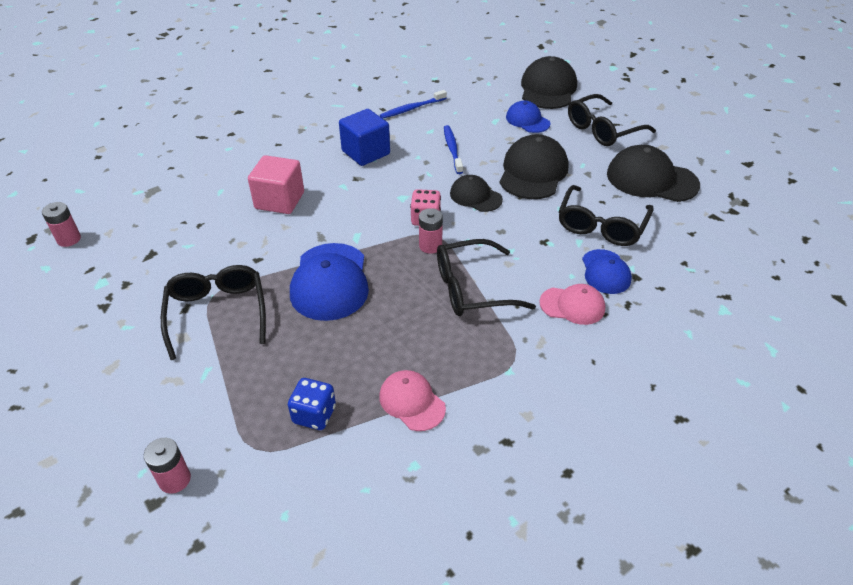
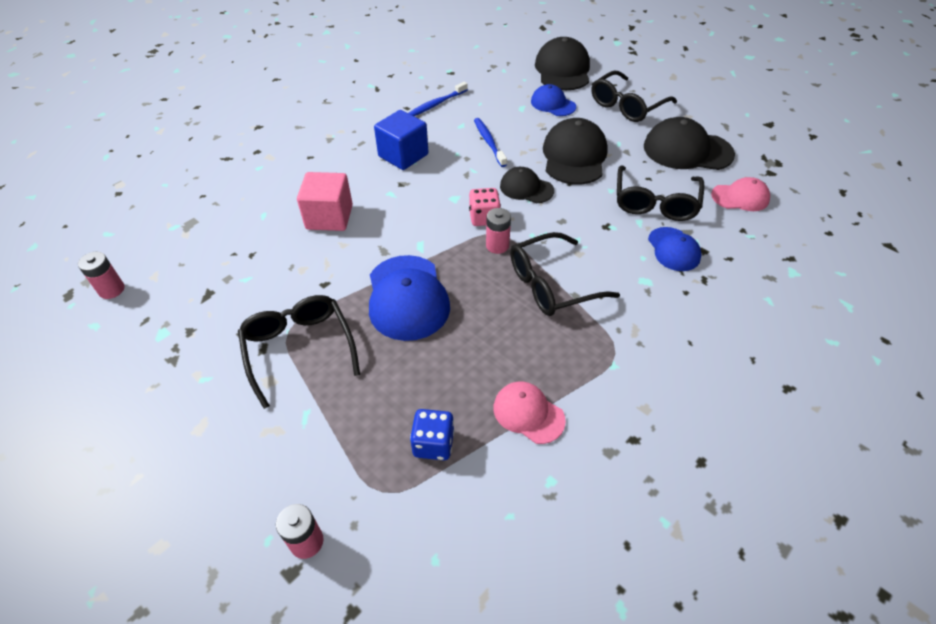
camera: 10 degrees left, 5 degrees up
pink cap [540,284,605,325] -> pink cap moved to [711,177,770,211]

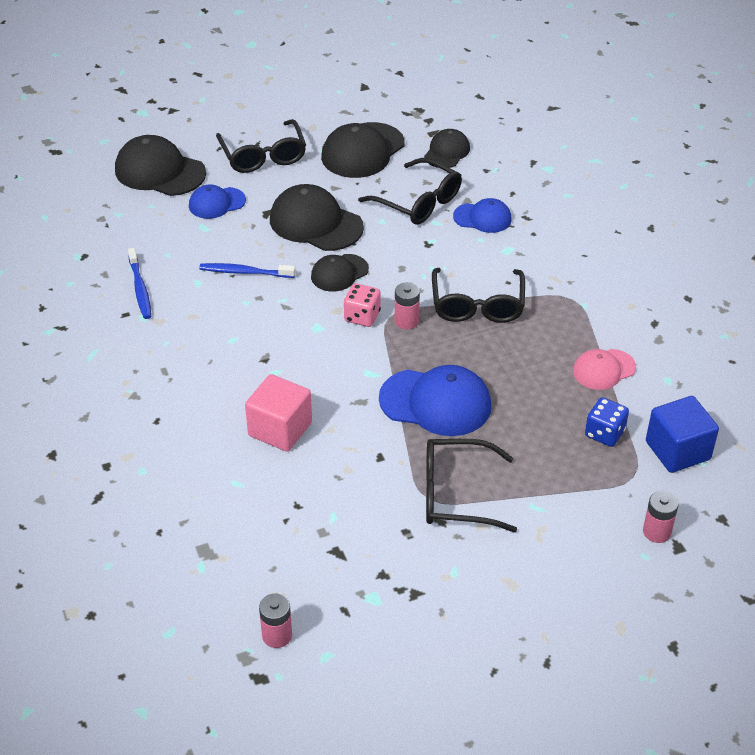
camera: 65 degrees left, 5 degrees down
blue cube [374,110,428,170] -> blue cube moved to [646,396,719,473]
pink cap [711,177,770,211] -> black cap [424,129,470,168]

